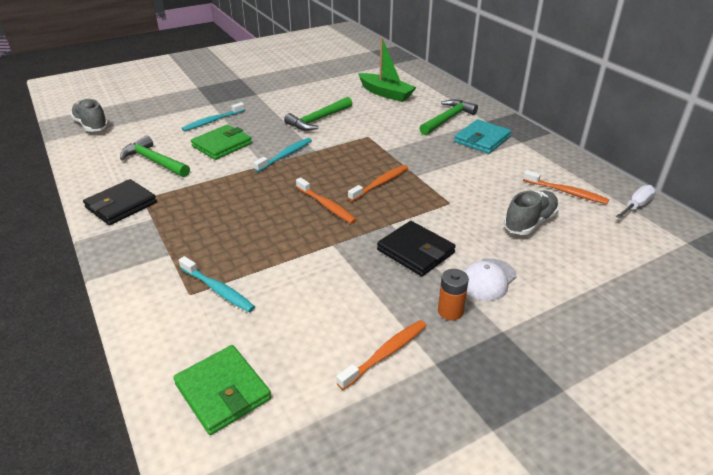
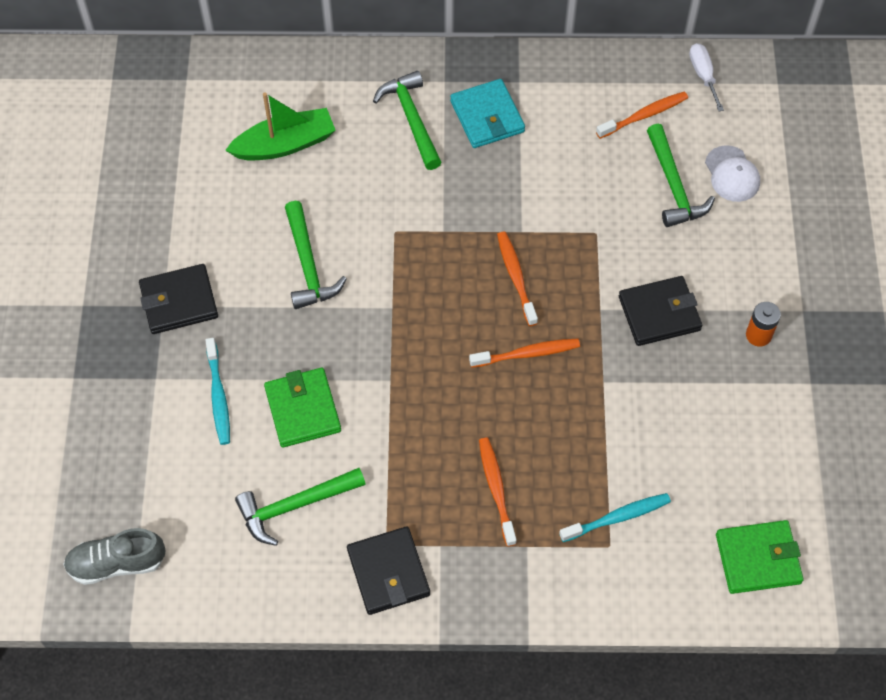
camera: 60 degrees left, 25 degrees up
turquoise toothbrush [254,138,312,172] -> none
orange toothbrush [337,320,427,390] -> orange toothbrush moved to [479,438,517,547]
white cap [464,259,517,301] -> white cap moved to [705,145,760,202]
grey shoe [504,191,559,235] -> green hammer [647,124,715,227]
none -> black wallet [139,264,218,334]

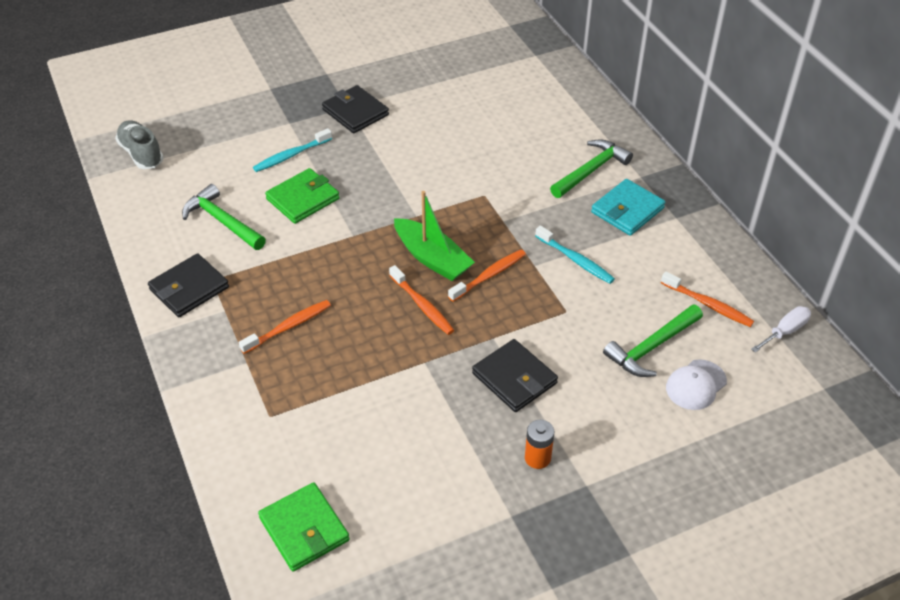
camera: 65 degrees right, 15 degrees down
green boat [225,93,336,160] -> green boat moved to [394,191,475,281]
green hammer [285,201,347,309] -> none
turquoise toothbrush [559,493,671,542] -> turquoise toothbrush moved to [535,226,615,284]

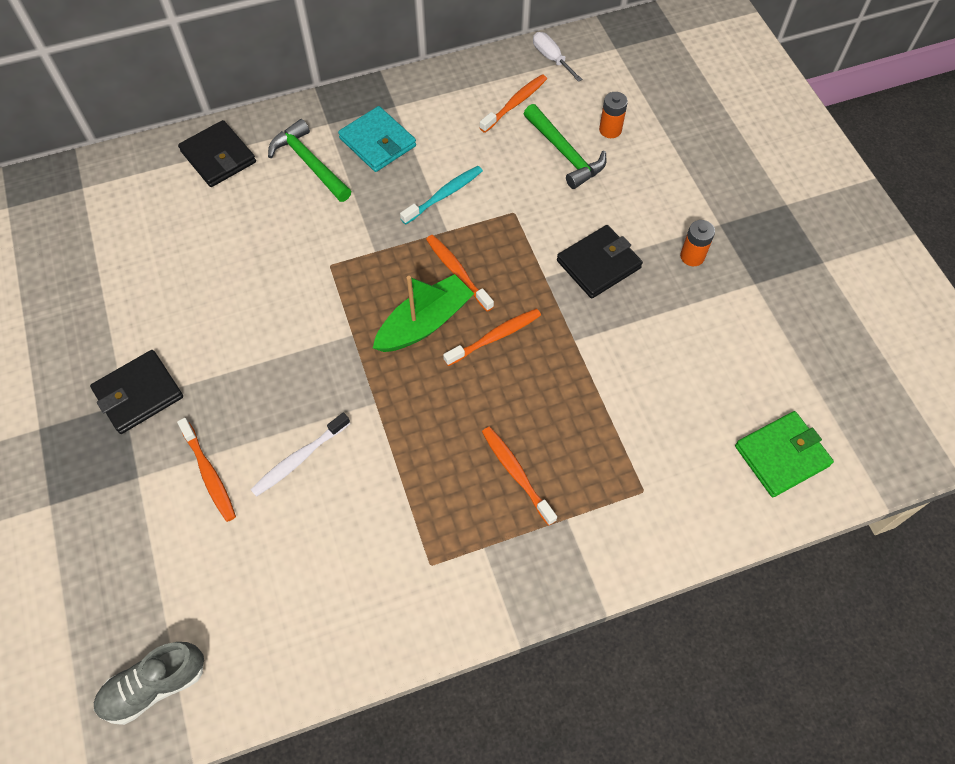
camera: 85 degrees left, 15 degrees up
black wallet [148,253,229,317] -> black wallet moved to [178,120,256,187]
green hammer [182,184,266,250] -> none
turquoise toothbrush [253,128,332,172] -> orange toothbrush [177,418,236,522]
green wallet [265,168,340,224] -> white toothbrush [250,412,350,497]
white cap [666,359,727,410] -> orange battery [599,92,628,138]

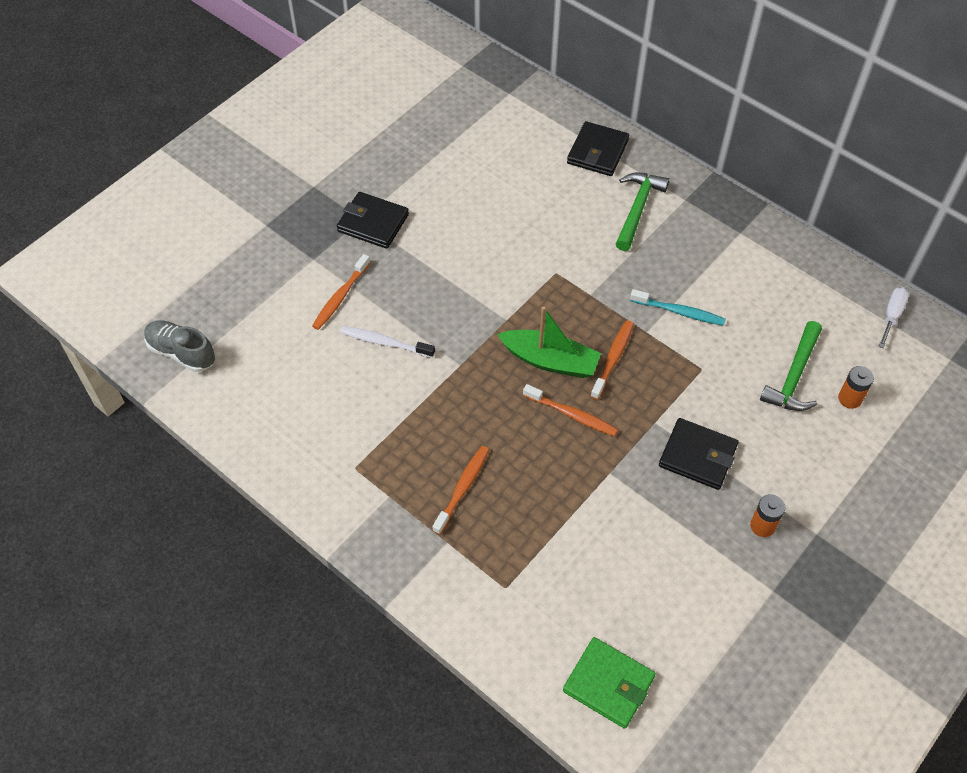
camera: 60 degrees right, 5 degrees down
turquoise wallet [338,106,416,172] -> none
orange toothbrush [480,74,547,133] -> none

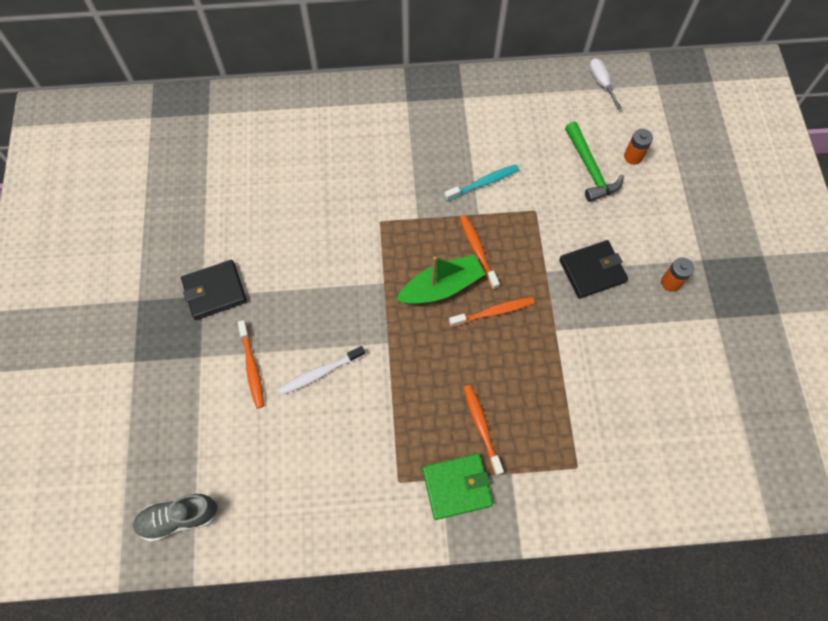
camera: 45 degrees left, 10 degrees up
green wallet [563,637,656,729] -> green wallet moved to [422,453,493,520]
black wallet [567,121,629,176] -> none
green hammer [616,172,669,251] -> none

